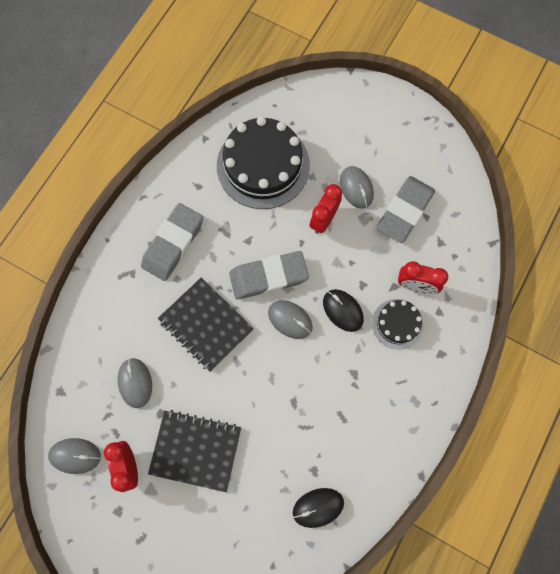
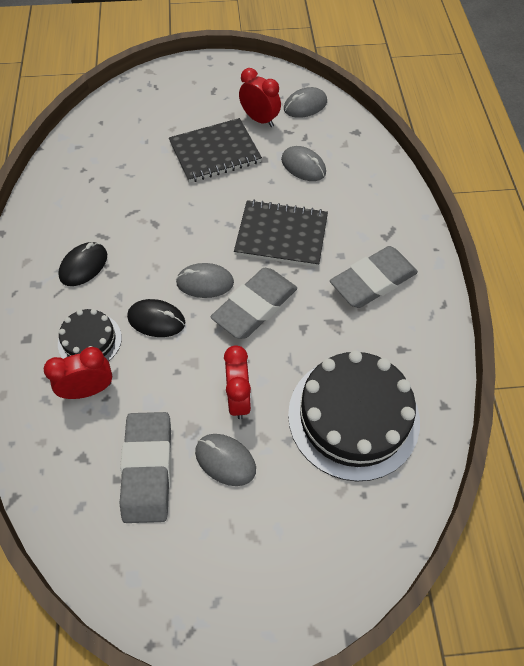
camera: 145 degrees right, 15 degrees down
grey eraser [141,203,203,281] -> grey eraser turned 60 degrees clockwise [330,246,418,308]
black mouse [293,488,344,528] -> black mouse moved to [58,242,107,286]

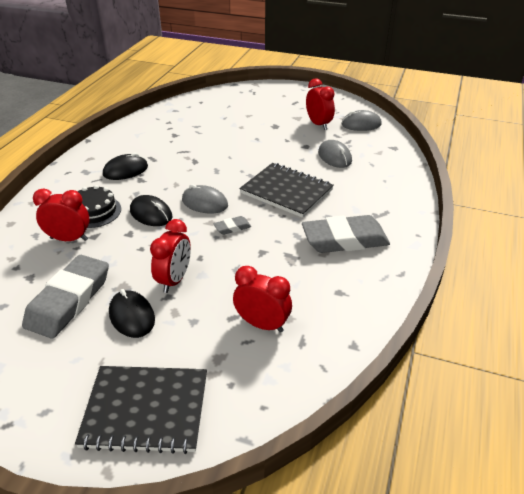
camera: 25 degrees right, 20 degrees down
black notebook [169,118,262,183] -> black notebook moved to [75,366,207,454]
grey mouse [195,434,256,486] -> black mouse [109,289,155,338]
grey eraser [211,268,297,339] -> grey eraser [213,216,251,235], size x0.44
black cake [288,350,420,481] -> red clock [233,266,292,333]

